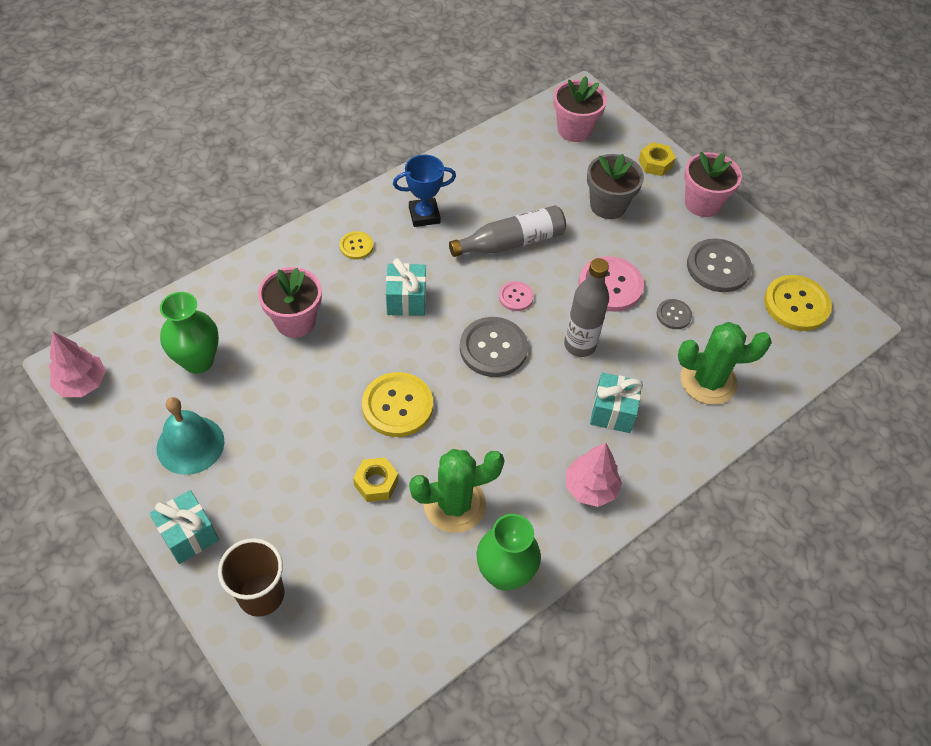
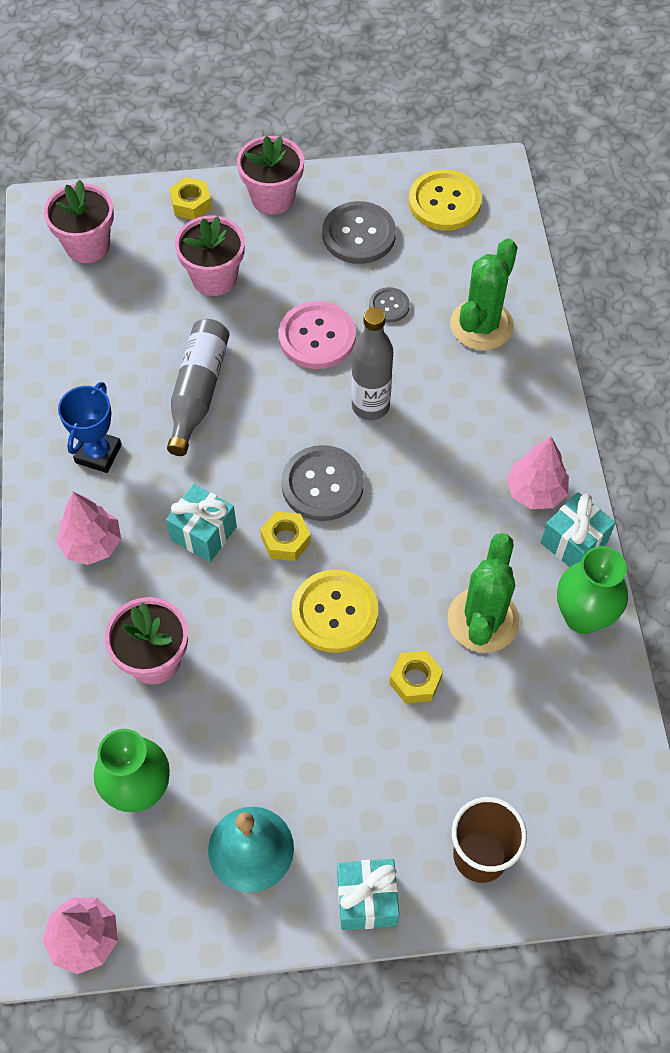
camera: 55 degrees left, 5 degrees up
yellow button [339,231,374,260] -> pink tree [56,492,121,565]
pink button [499,281,534,311] -> none
grey flower pot [587,154,644,219] -> pink flower pot [175,215,245,296]
turquoise gift [590,372,643,433] -> turquoise gift moved to [541,493,616,567]
none -> yellow nut [260,511,311,561]

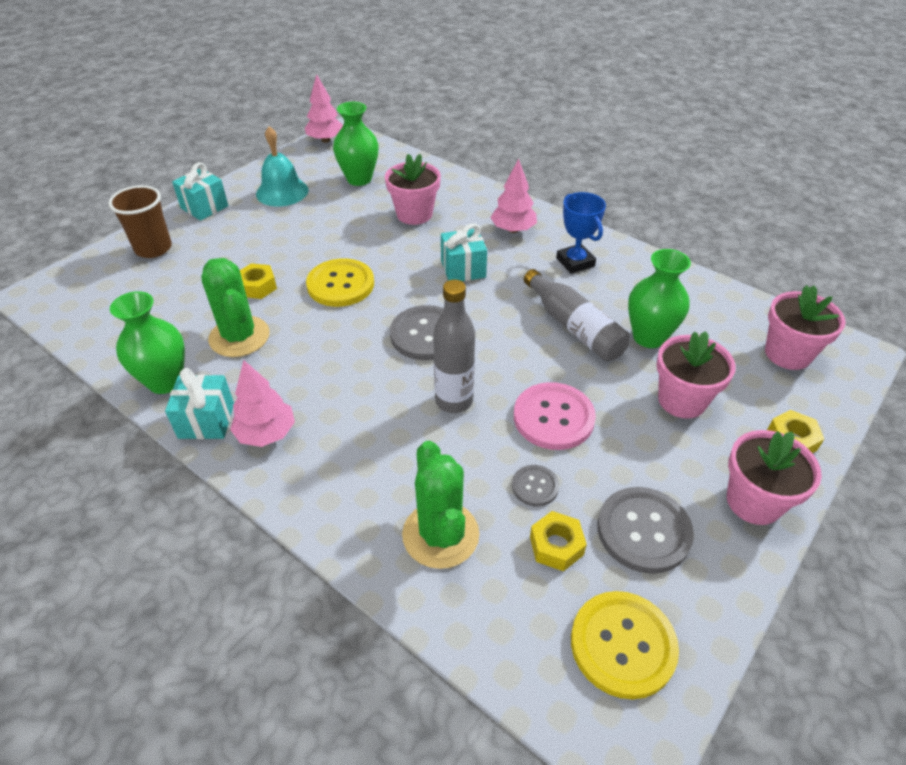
camera: 135 degrees right, 15 degrees down
yellow nut [260,511,311,561] -> yellow nut moved to [530,511,587,571]
none -> green vase [628,249,691,348]

